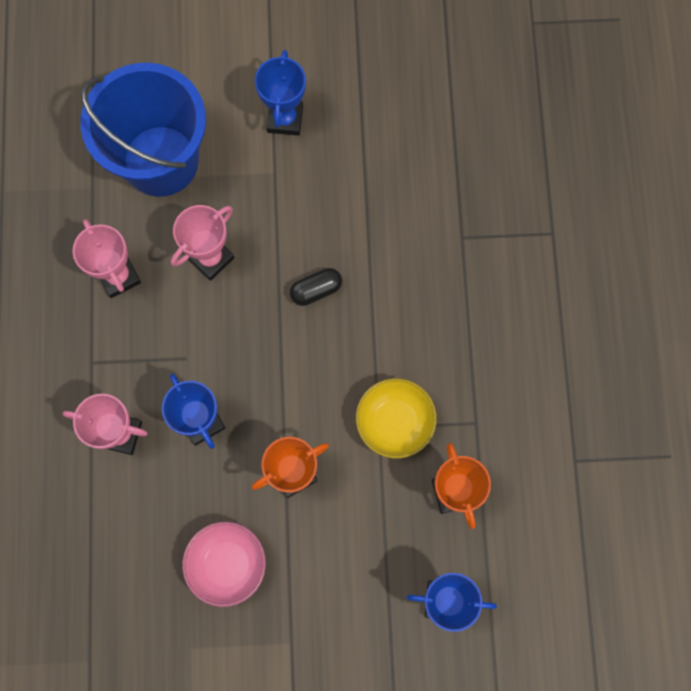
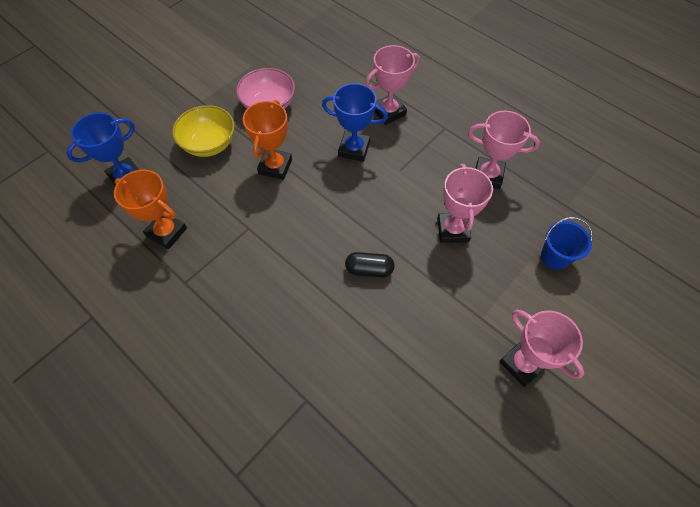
camera: 135 degrees right, 15 degrees down
blue bucket [81,63,206,197] -> blue bucket [541,217,593,270], size x0.41
blue trophy [255,50,306,136] -> pink trophy [499,310,584,387]
black capsule [290,268,342,306] -> black capsule turned 75 degrees clockwise [345,252,395,277]
yellow bowl [356,378,437,458] -> yellow bowl moved to [172,105,235,157]

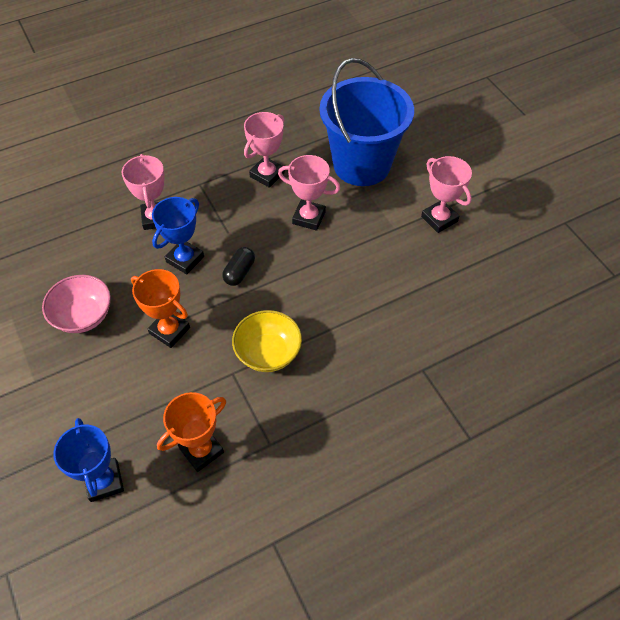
camera: 70 degrees left, 5 degrees down
yellow bowl [172,105,235,157] -> yellow bowl moved to [232,310,302,372]
black capsule [345,252,395,277] -> black capsule moved to [222,247,255,286]
pink trophy [499,310,584,387] -> pink trophy turned 75 degrees clockwise [421,156,472,233]
blue bucket [541,217,593,270] -> blue bucket [320,58,414,186], size x2.46

